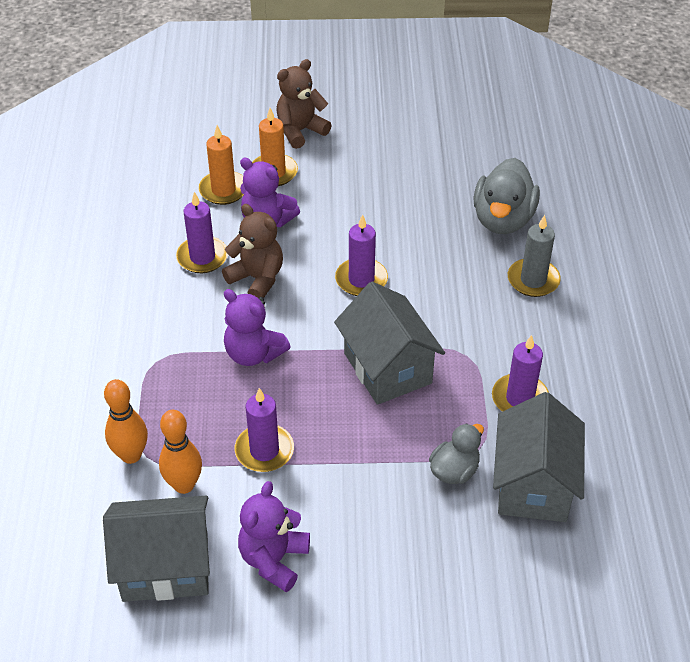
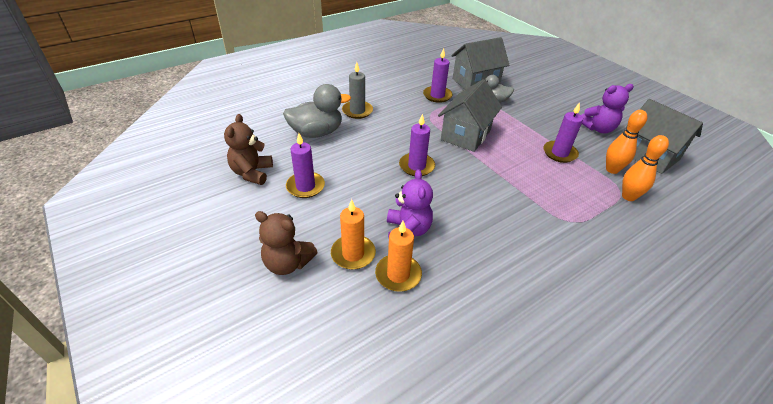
camera: 125 degrees left, 5 degrees down
purple candle [176,192,228,273] -> purple candle moved to [286,133,325,198]
brown teddy bear [222,204,283,298] -> brown teddy bear moved to [224,114,273,185]
purple teddy bear [224,289,290,366] -> none

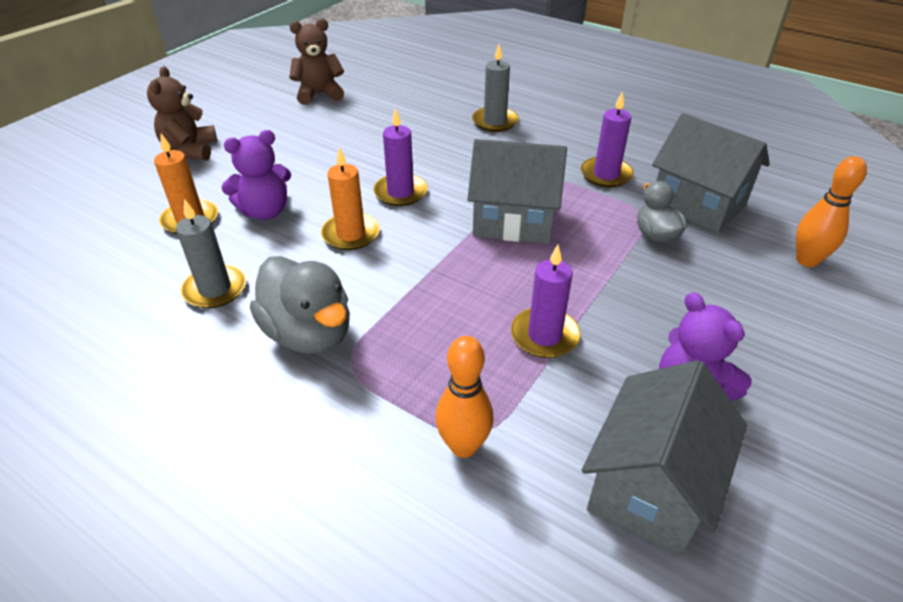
camera: 70 degrees right, 0 degrees up
grey duck [283,84,351,138] -> grey duck moved to [250,256,350,354]
purple candle [286,133,325,198] -> none
orange candle [331,199,376,270] -> orange candle moved to [321,147,380,250]
orange bowling pin [606,110,647,174] -> orange bowling pin moved to [796,156,867,267]
none -> grey candle [176,199,247,308]

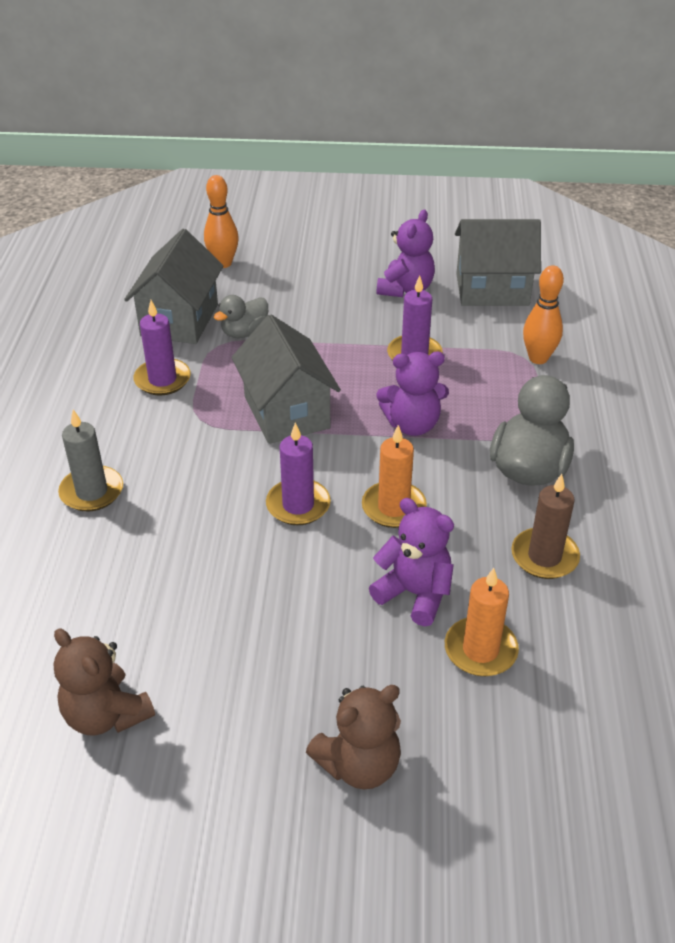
camera: 120 degrees left, 0 degrees up
grey candle [176,199,247,308] -> brown candle [511,474,580,579]
none -> purple teddy bear [377,351,449,436]

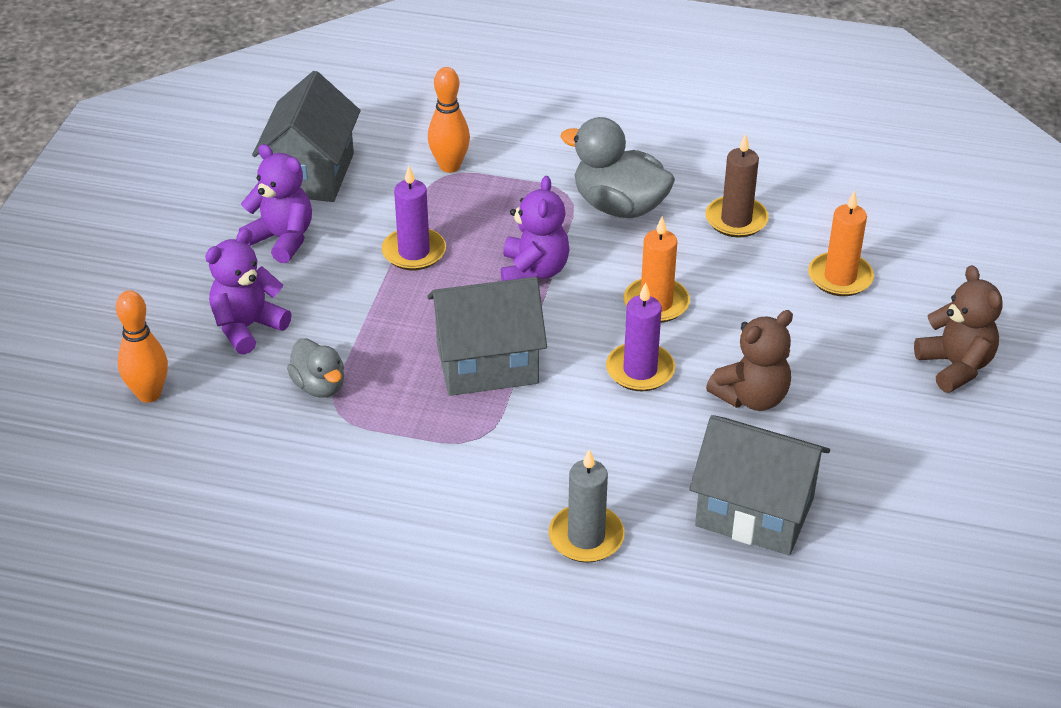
camera: 80 degrees left, 0 degrees up
brown teddy bear [54,628,155,736] -> brown teddy bear moved to [706,310,793,411]
grey house [124,229,224,344] -> grey house moved to [689,415,830,555]
purple candle [133,300,191,396] -> none
purple teddy bear [369,498,454,626] -> purple teddy bear moved to [205,228,291,355]

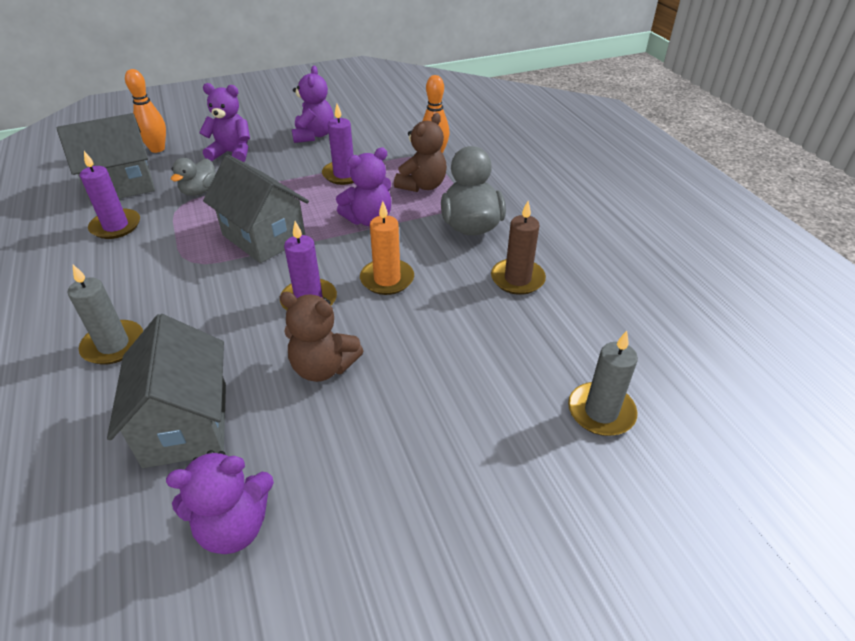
camera: 55 degrees right, 0 degrees up
grey house [252,71,361,202] -> grey house moved to [57,113,155,204]
orange candle [808,190,874,296] -> none
brown teddy bear [914,265,1003,393] -> brown teddy bear moved to [394,113,447,192]
none -> purple candle [80,151,140,239]
none -> purple teddy bear [166,450,274,554]
none -> grey candle [568,331,638,436]

